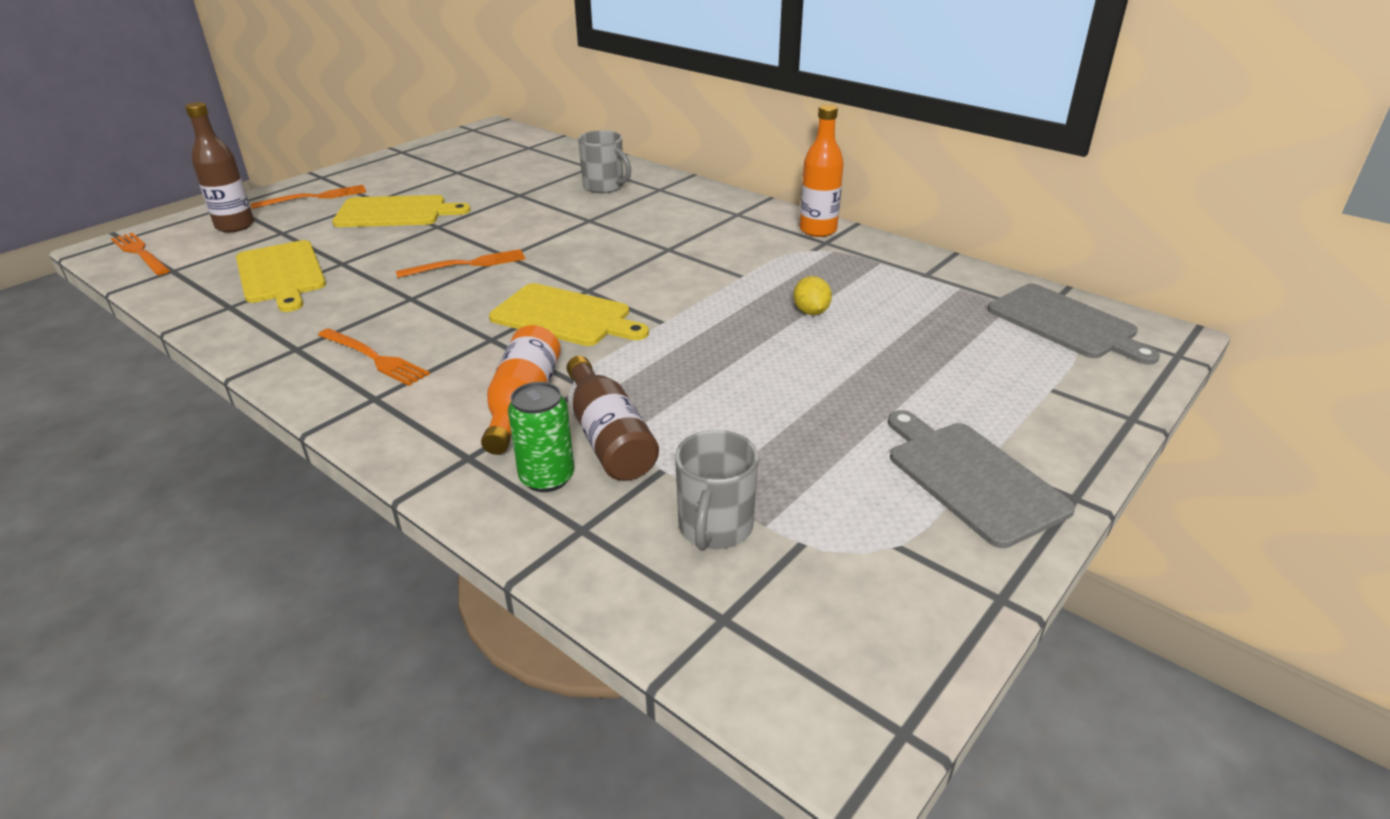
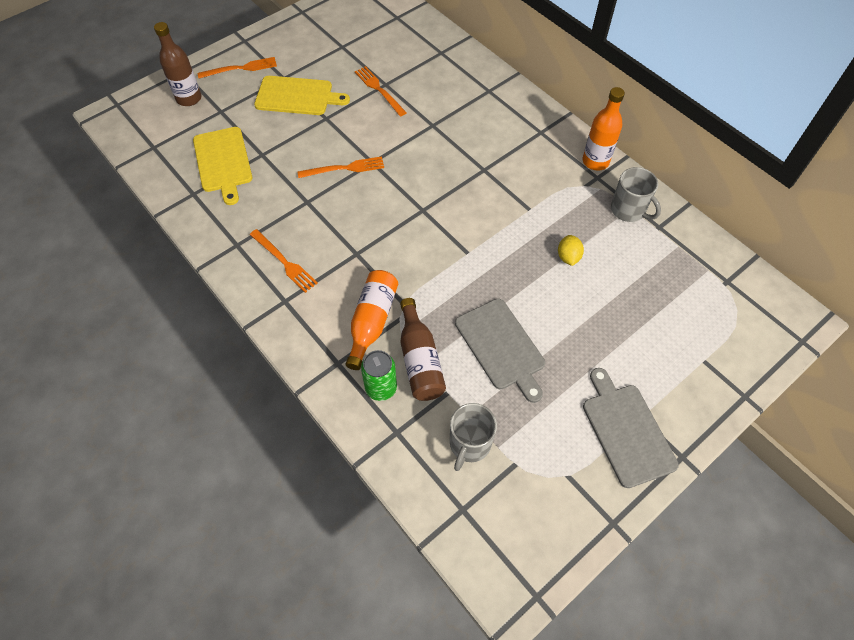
camera: 10 degrees right, 25 degrees up
orange fork [111,233,170,275] -> orange fork moved to [355,66,407,117]
yellow cutting board [489,283,649,346] -> none
grey mug [578,130,631,193] -> grey mug moved to [611,167,661,222]
grey cutting board [987,283,1160,365] -> grey cutting board moved to [455,299,545,403]

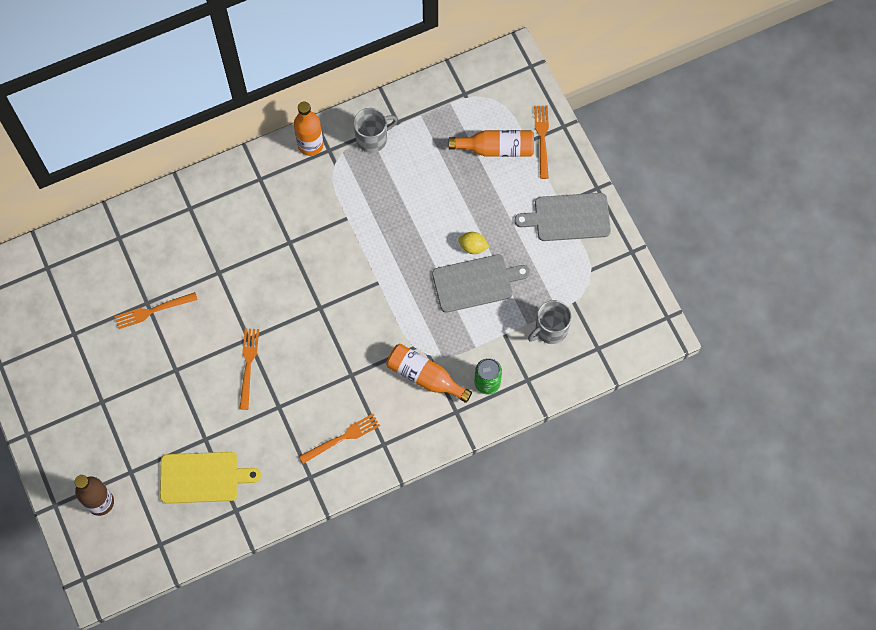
camera: 75 degrees left, 10 degrees up
orange fork [198,57,277,79] -> orange fork moved to [534,106,549,179]
yellow cutting board [254,76,350,115] -> none
brown bottle [400,298,446,401] -> none
grey mug [450,403,497,471] -> grey mug turned 105 degrees clockwise [528,300,572,344]
yellow lemon [558,235,584,266] -> yellow lemon moved to [458,232,489,254]
none -> orange bottle [449,130,534,157]

